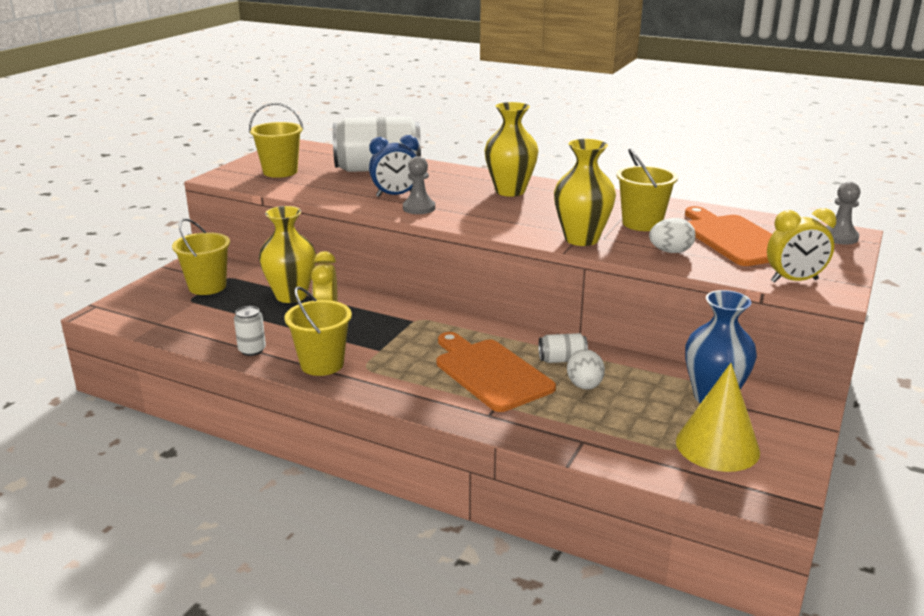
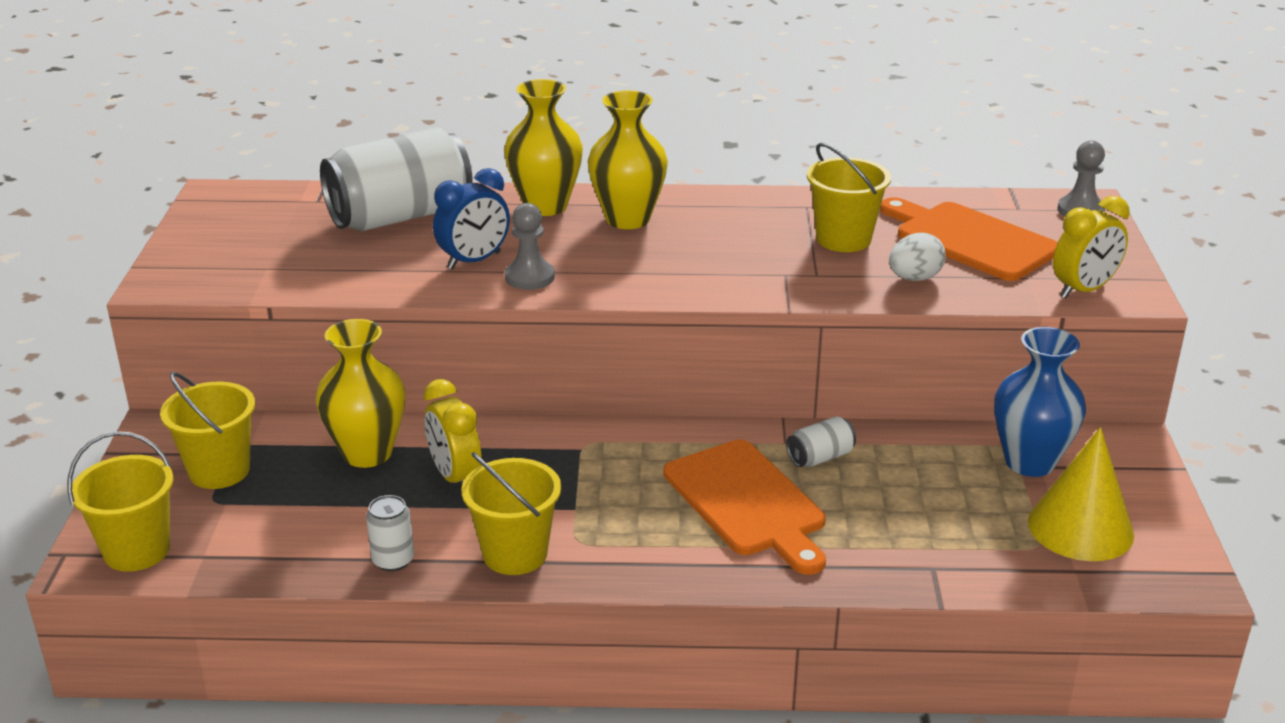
camera: 25 degrees left, 5 degrees up
yellow bucket [249,102,304,178] -> yellow bucket moved to [67,431,174,572]
orange cutting board [437,332,556,412] -> orange cutting board turned 150 degrees counterclockwise [663,440,826,575]
yellow vase [554,139,616,246] -> yellow vase moved to [504,79,583,216]
white egg [567,349,605,390] -> none

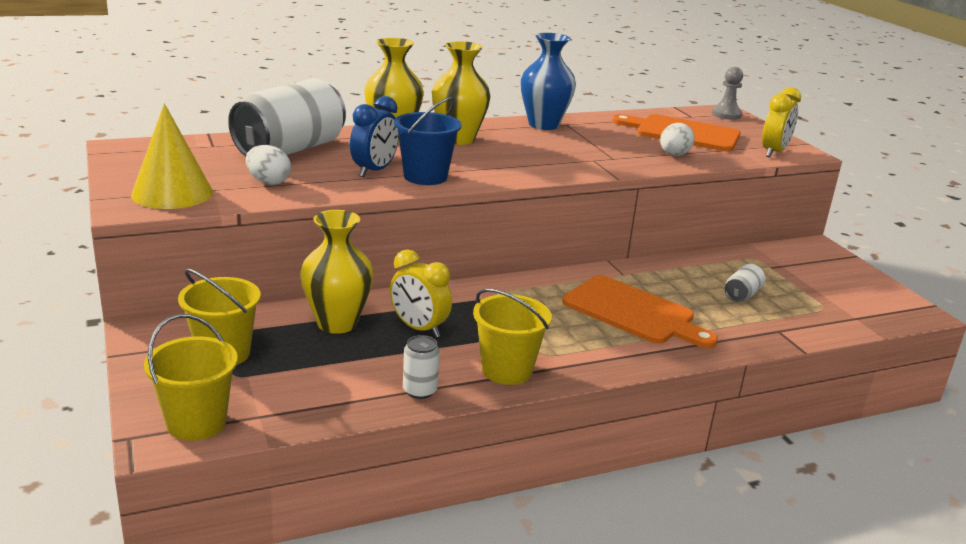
camera: 25 degrees left, 5 degrees down
grey pawn [505,203,555,290] -> blue bucket [394,97,462,185]
white can [786,416,856,467] -> white can moved to [725,264,765,302]
yellow bucket [807,143,891,252] -> none
blue vase [994,327,1086,477] -> blue vase moved to [521,33,576,130]
yellow cone [1028,427,1134,561] -> yellow cone moved to [131,103,213,209]
none -> white egg [246,145,291,185]

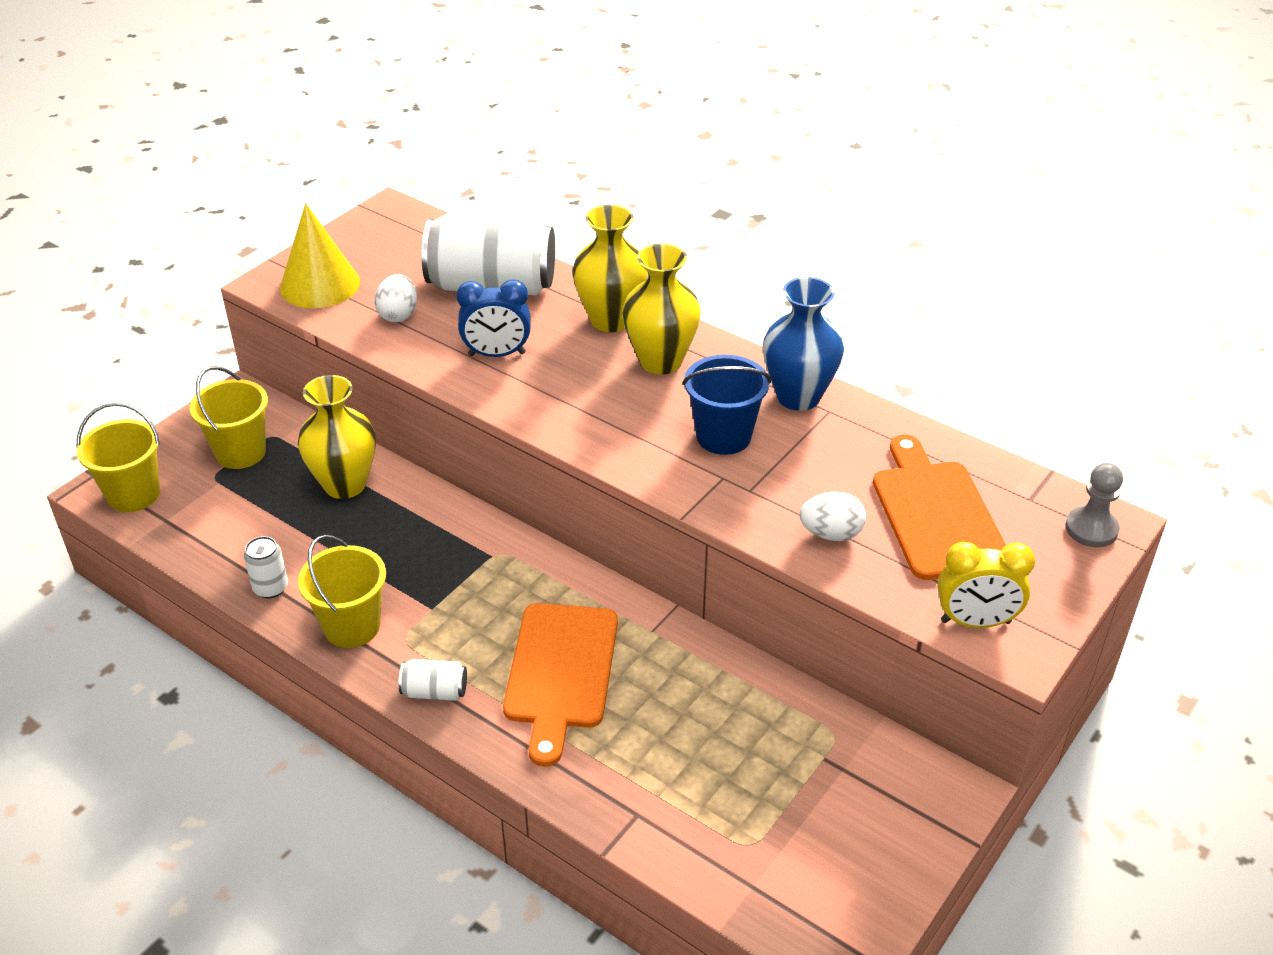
camera: 60 degrees right, 15 degrees up
yellow clock [390,249,452,338] -> none
blue bucket [394,97,462,185] -> blue bucket moved to [682,355,771,455]
white can [725,264,765,302] -> white can moved to [399,659,467,701]

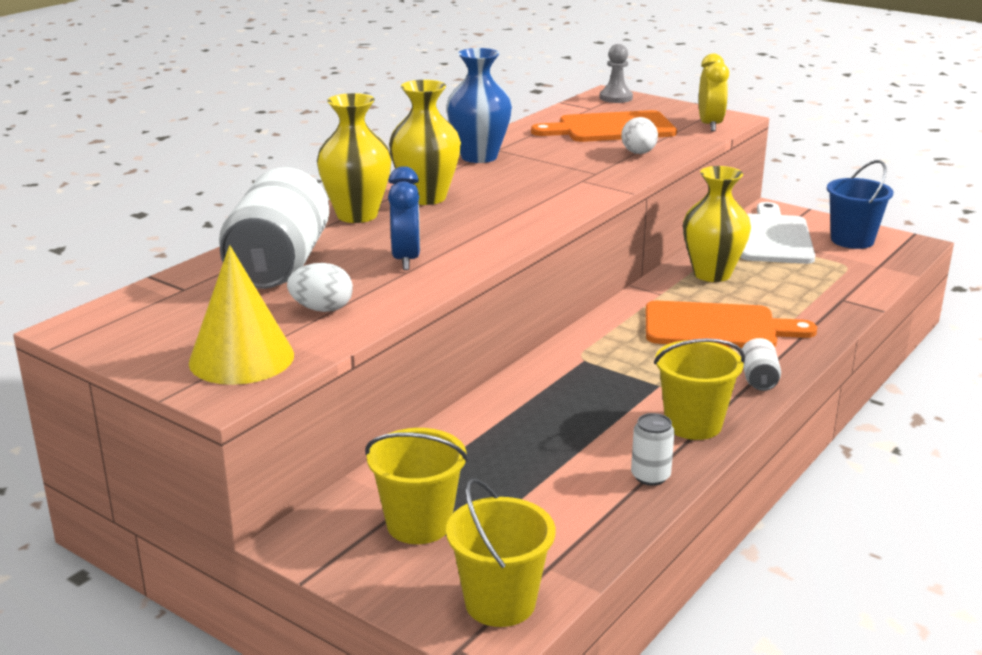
camera: 90 degrees left, 15 degrees down
yellow vase [298,375,376,499] -> yellow vase moved to [683,166,751,282]
blue bucket [682,355,771,455] -> blue bucket moved to [827,160,893,249]
none -> white cutting board [740,202,815,264]

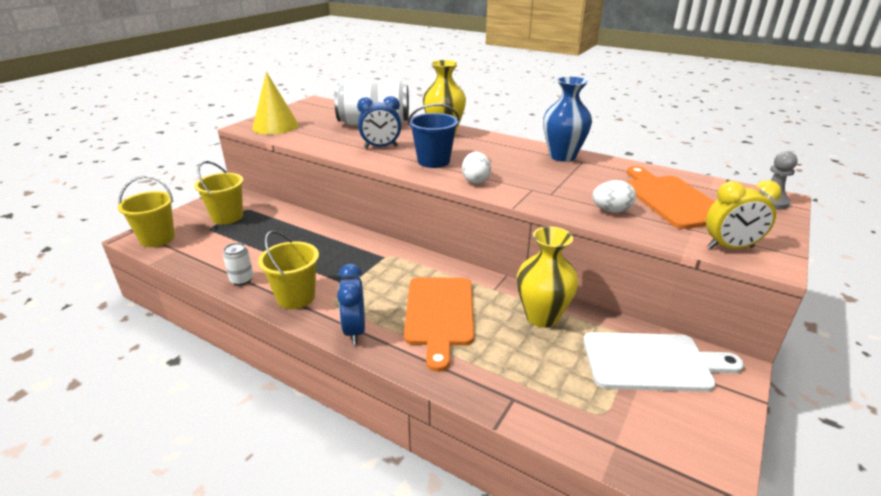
camera: 85 degrees right, 5 degrees up
white egg [287,263,353,312] -> white egg moved to [462,152,491,184]
yellow vase [389,80,461,205] -> none
white can [742,338,781,391] -> blue clock [337,263,365,345]
blue bucket [827,160,893,249] -> blue bucket moved to [408,104,459,168]

